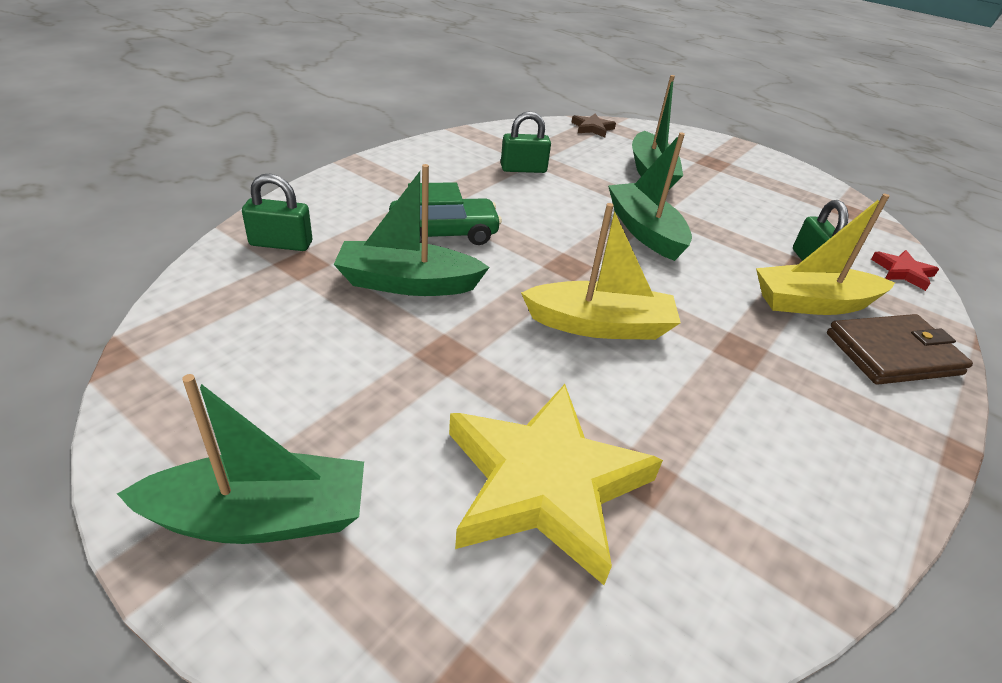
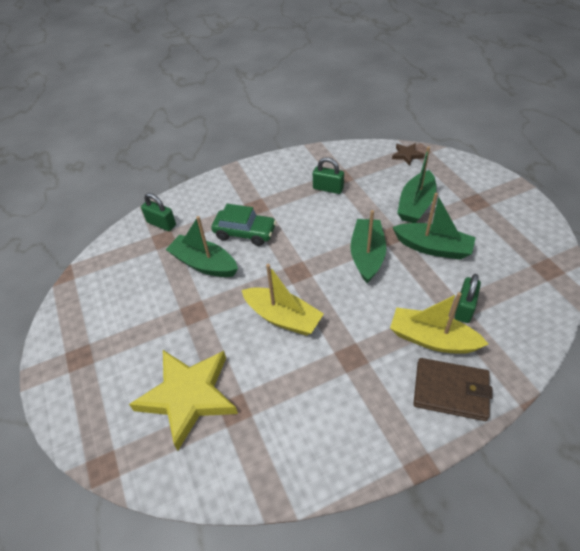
camera: 35 degrees right, 10 degrees up
green boat [117,374,364,544] -> green boat moved to [392,193,476,260]
red star [871,250,939,291] -> none

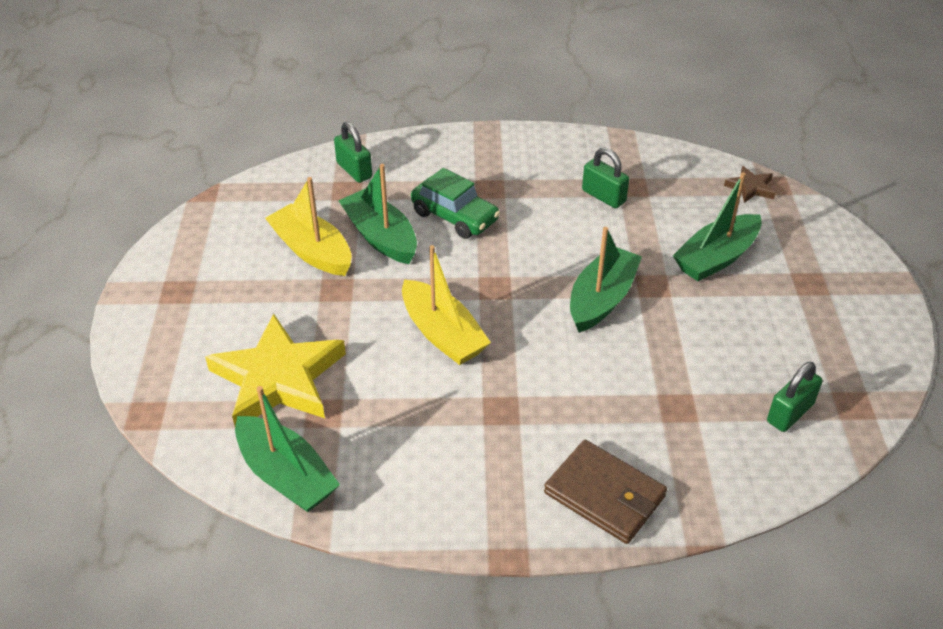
camera: 20 degrees right, 5 degrees down
yellow boat [390,292,488,354] -> yellow boat moved to [265,177,351,276]
green boat [392,193,476,260] -> green boat moved to [235,386,340,512]
green padlock [455,274,481,323] -> green padlock moved to [767,362,823,432]

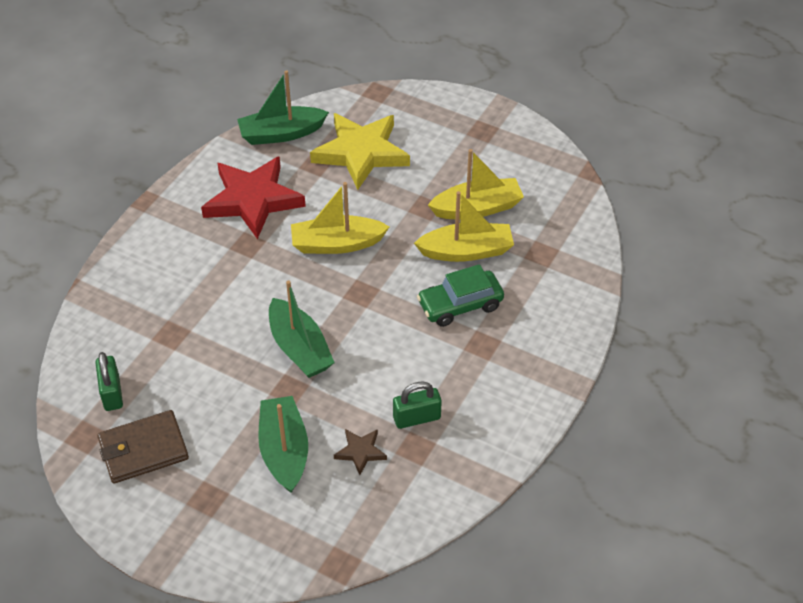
camera: 120 degrees right, 5 degrees up
green padlock [334,122,372,183] -> none
green boat [338,164,417,264] -> yellow boat [414,191,514,262]
brown wallet [544,440,667,544] -> brown wallet moved to [98,410,189,484]
brown star [724,166,776,203] -> brown star moved to [334,429,387,475]
none -> red star [201,156,306,239]

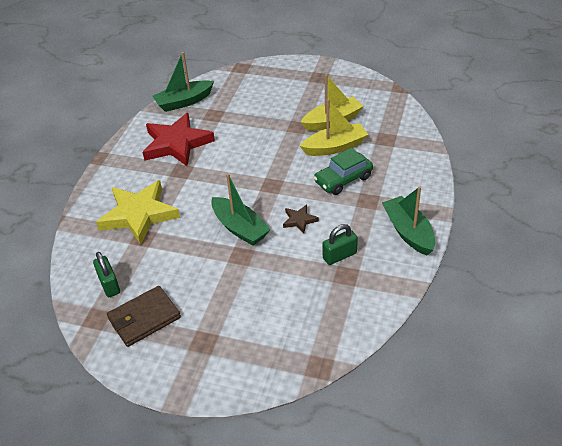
camera: 10 degrees left, 5 degrees down
green boat [258,396,308,493] -> green boat moved to [382,186,435,256]
yellow boat [291,182,389,254] -> none
yellow star [310,113,410,190] -> yellow star moved to [96,180,180,245]
brown star [334,429,387,475] -> brown star moved to [283,205,319,233]

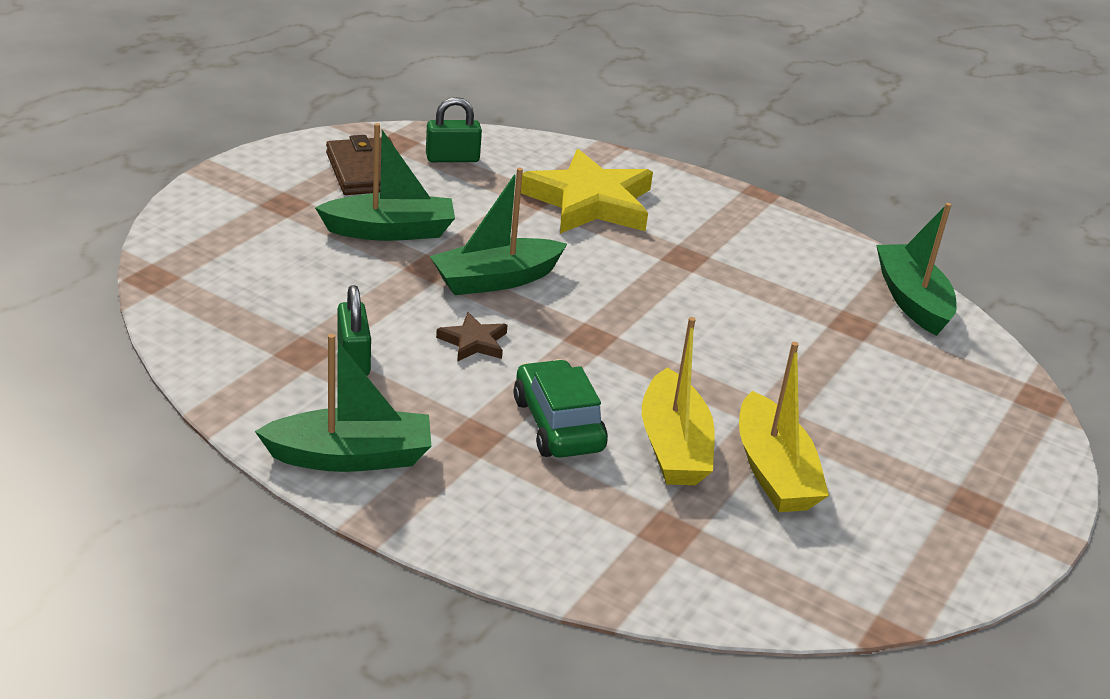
camera: 100 degrees right, 10 degrees down
red star [143,113,215,167] -> none
none -> green boat [315,123,455,241]

